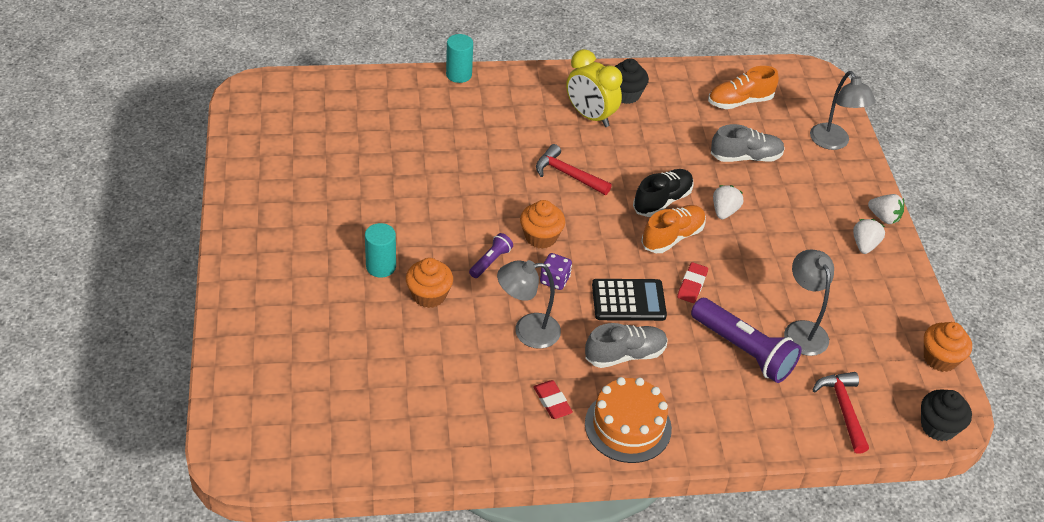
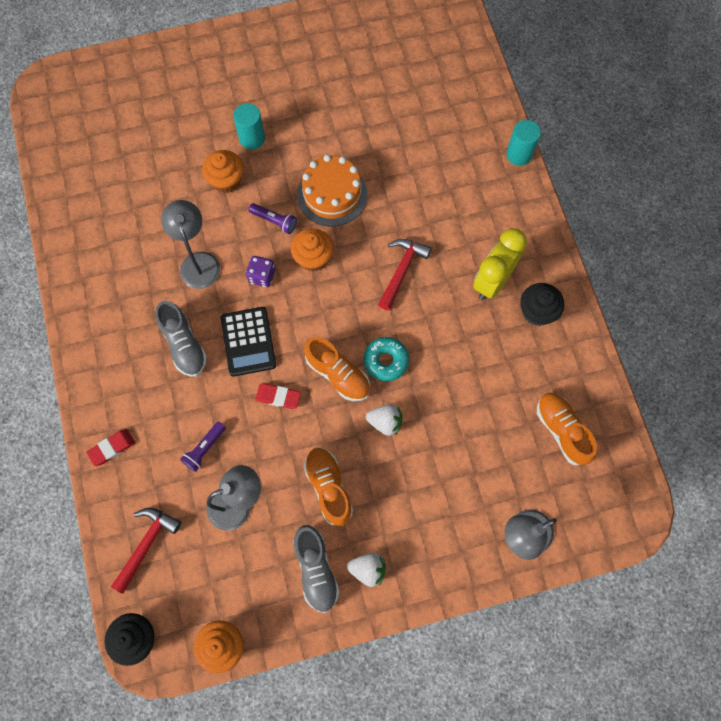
camera: 85 degrees right, 25 degrees up
red eraser [533,380,573,419] -> red eraser moved to [86,429,135,466]
orange cake [585,377,672,463] -> orange cake moved to [297,155,367,227]
black shoe [633,169,693,217] -> turquoise donut [364,337,409,382]
purple flashlight [691,298,802,383] -> purple flashlight [180,422,226,472], size x0.49
grey shoe [711,124,785,162] -> grey shoe moved to [293,525,339,613]
red hammer [812,372,869,454] -> red hammer turned 45 degrees counterclockwise [111,508,182,594]
white strawberry [868,194,904,224] -> none
none -> orange shoe [304,447,353,526]

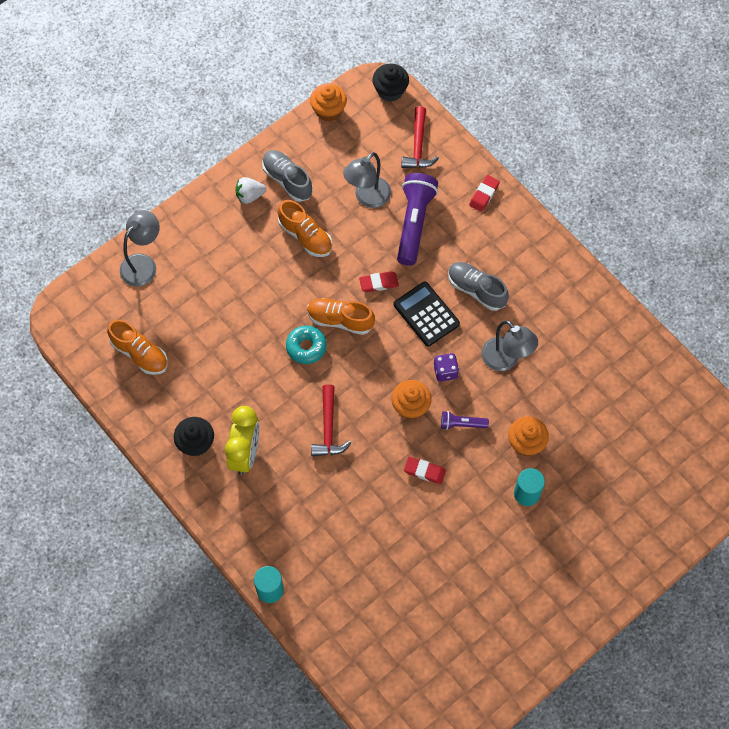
camera: 155 degrees right, 5 degrees down
purple flashlight [180,422,226,472] -> purple flashlight [397,173,438,266], size x2.03
orange cake [297,155,367,227] -> red eraser [404,457,446,484]
white strawberry [366,404,402,436] -> none

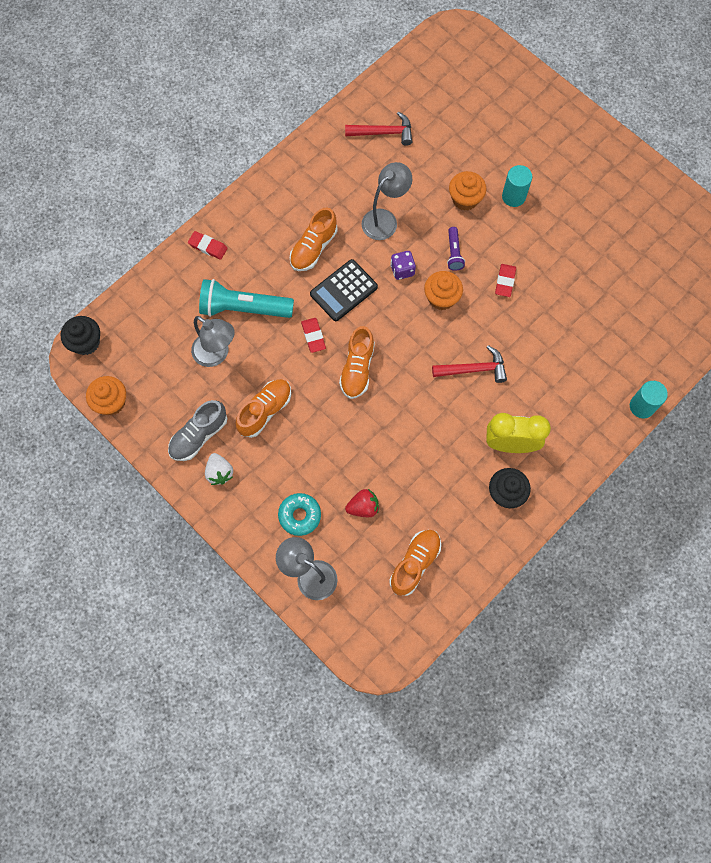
camera: 95 degrees left, 5 degrees up
turquoise donut [286,325,327,364] -> turquoise donut moved to [278,493,321,536]
purple flashlight [397,173,438,266] -> turquoise flashlight [199,279,294,318]
red hammer [401,106,439,168] -> red hammer moved to [345,111,412,146]
grey shoe [448,262,509,311] -> orange shoe [290,208,338,271]
none -> red strawberry [345,489,379,517]

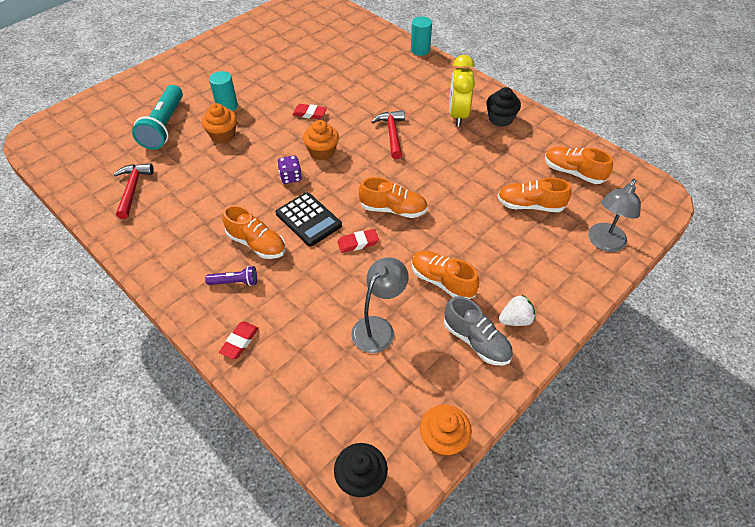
camera: 90 degrees left, 20 degrees down
turquoise flashlight [199,279,294,318] -> turquoise flashlight moved to [132,85,183,150]
turquoise donut [278,493,321,536] -> none
red strawberry [345,489,379,517] -> orange shoe [498,177,572,212]
grey lamp [361,162,412,240] -> none
purple flashlight [447,227,465,271] -> purple flashlight moved to [205,266,257,286]

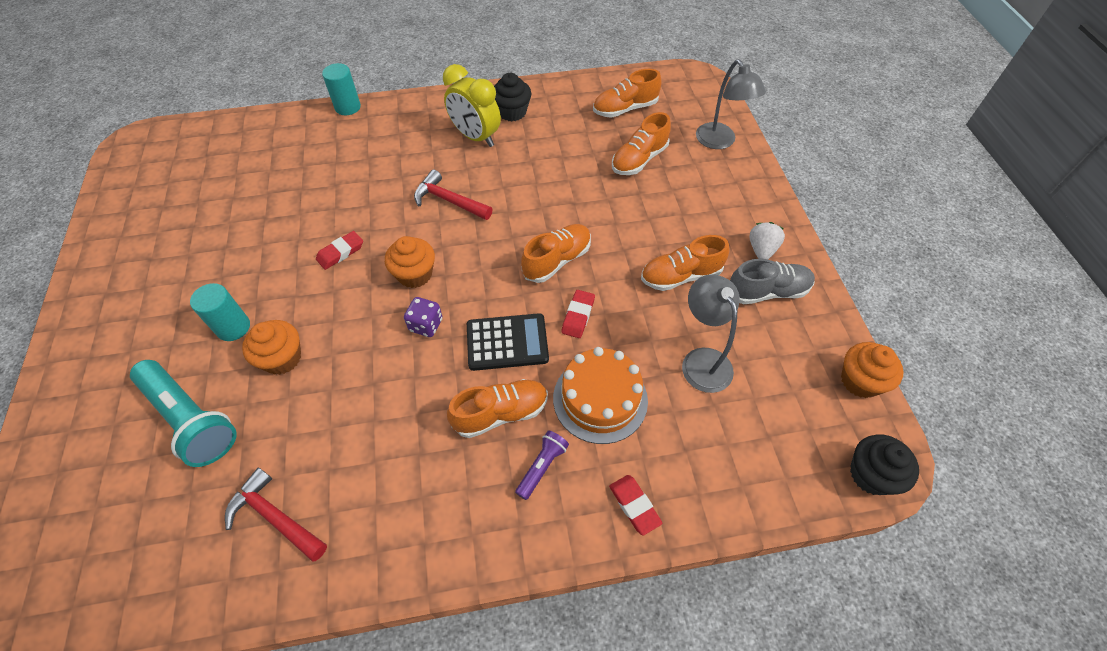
camera: 55 degrees left, 5 degrees up
none -> orange cake [553,347,648,444]

